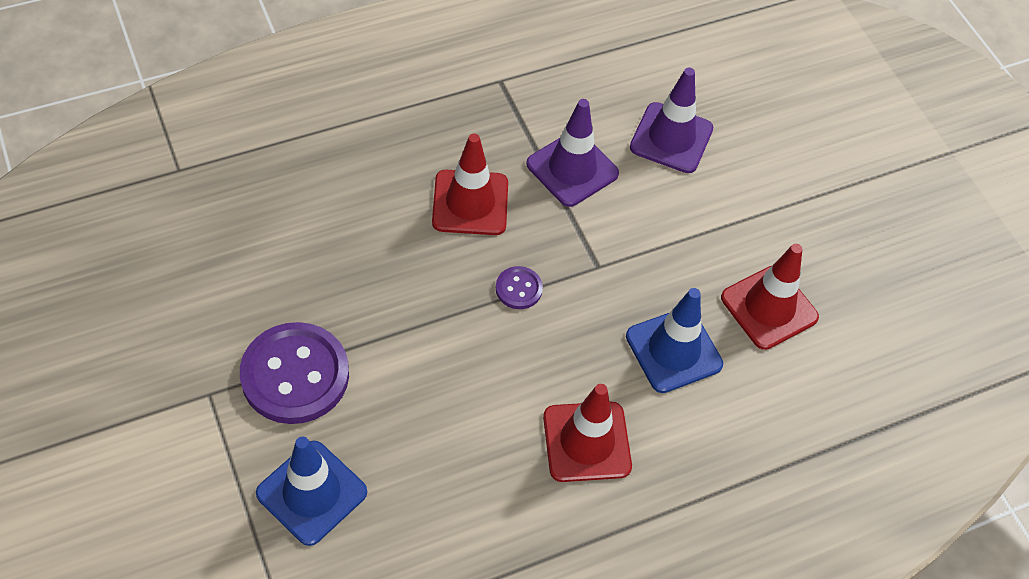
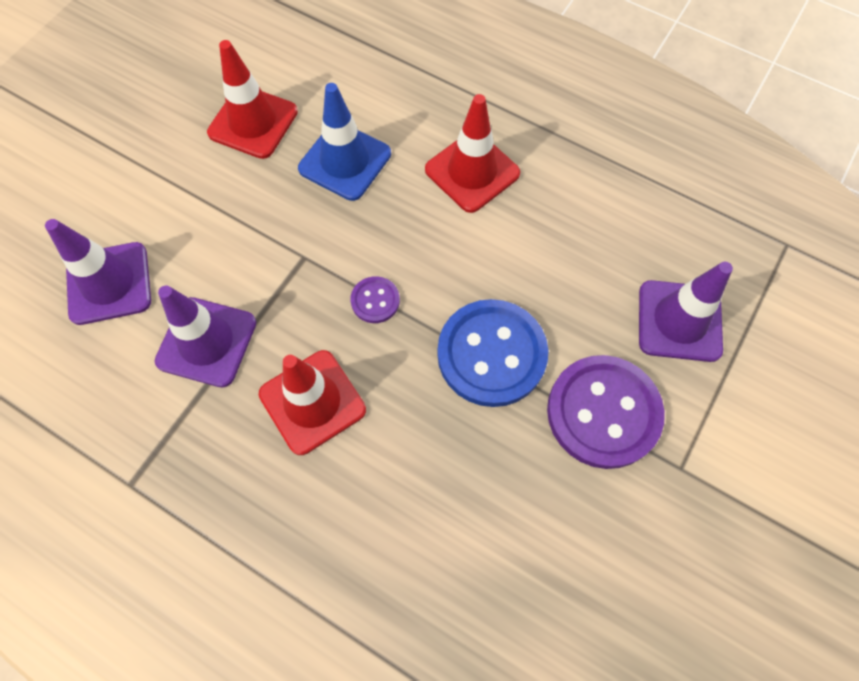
camera: 120 degrees left, 10 degrees up
blue traffic cone [256,436,367,546] -> purple traffic cone [639,262,733,362]
none -> blue button [437,299,548,407]

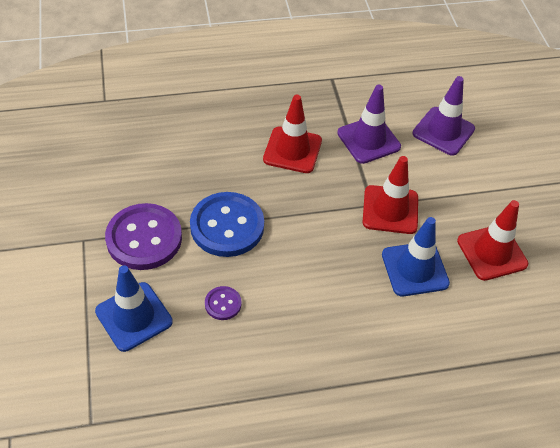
camera: 135 degrees right, 15 degrees down
purple button [351,276,400,323] -> purple button moved to [205,286,242,320]
red traffic cone [425,94,520,213] -> red traffic cone moved to [363,156,418,234]
purple traffic cone [639,262,733,362] -> blue traffic cone [95,265,173,352]

